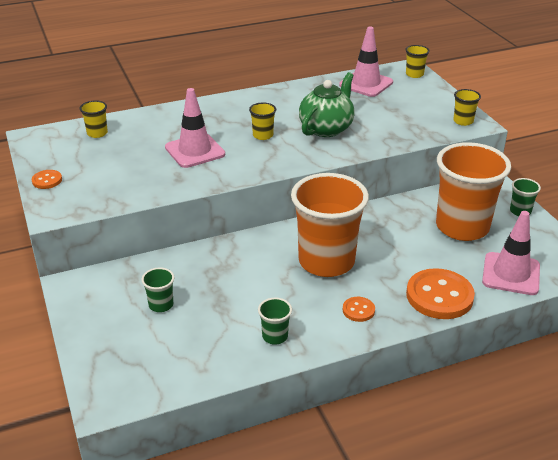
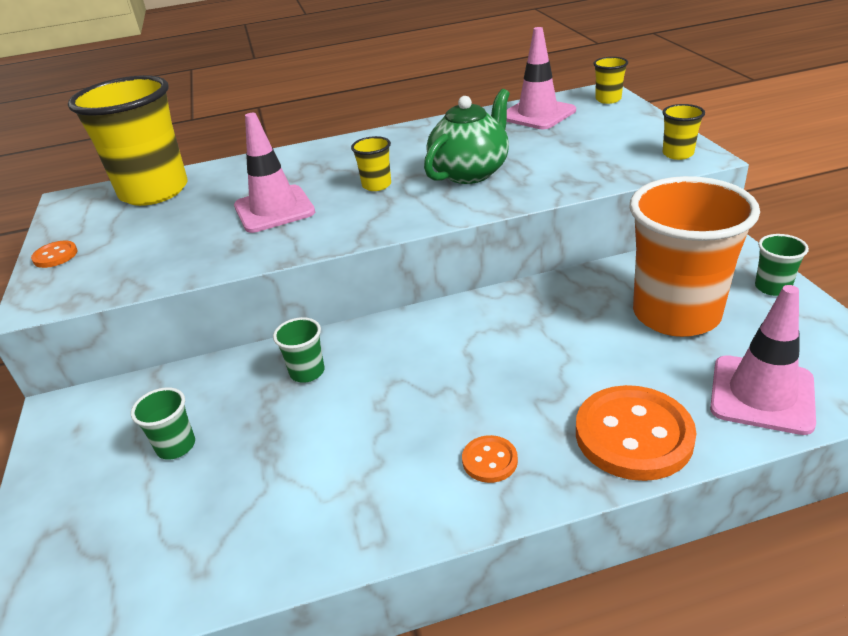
camera: 10 degrees right, 0 degrees up
yellow cup [80,100,108,138] -> yellow cup [68,75,188,206], size x2.44
green cup [258,298,292,345] -> green cup moved to [273,317,325,383]
orange cup [291,173,369,277] -> none

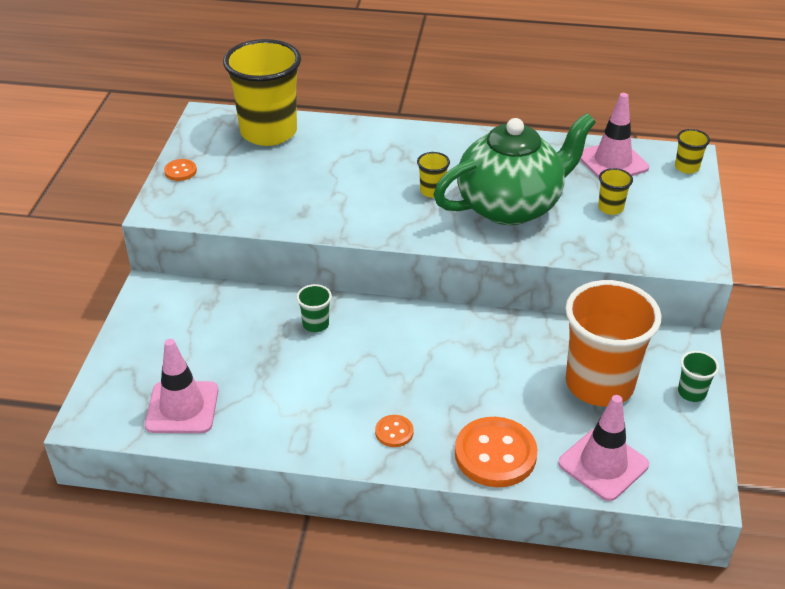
camera: 20 degrees right, 5 degrees up
green cup [131,387,195,460] -> none
pink traffic cone [234,113,315,233] -> pink traffic cone moved to [145,339,218,433]
green teapot [424,89,510,184] -> green teapot [434,113,596,225], size x1.52
yellow cup [662,104,705,160] -> yellow cup moved to [598,168,633,215]

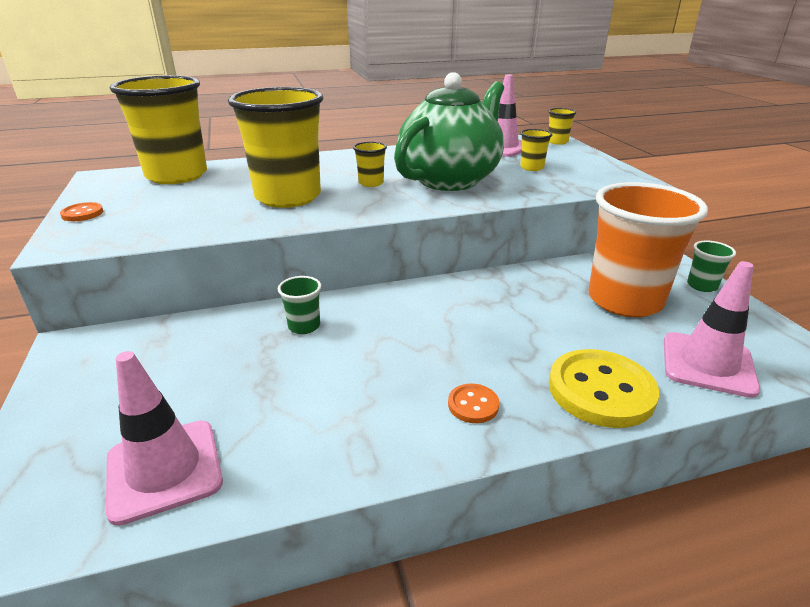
camera: 25 degrees left, 10 degrees down
orange button [455,417,537,487] -> yellow button [549,349,659,428]
none -> yellow cup [228,87,323,208]

